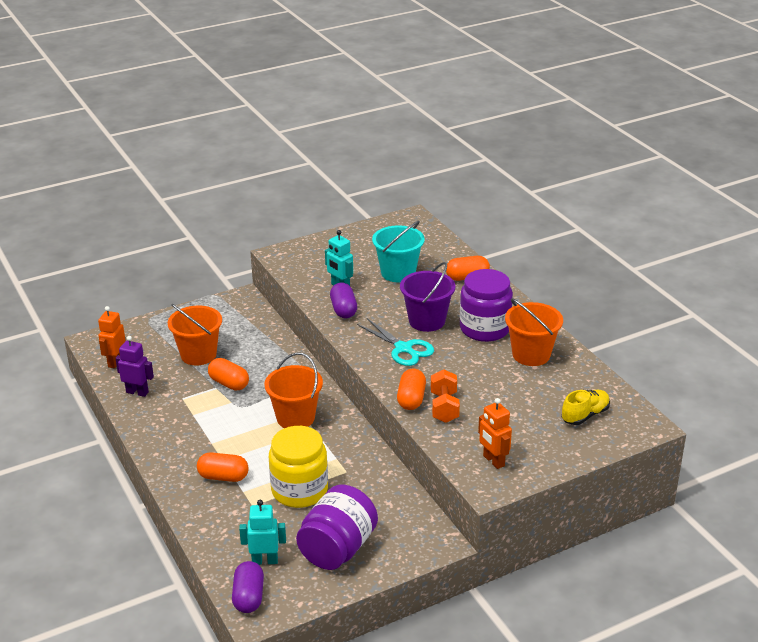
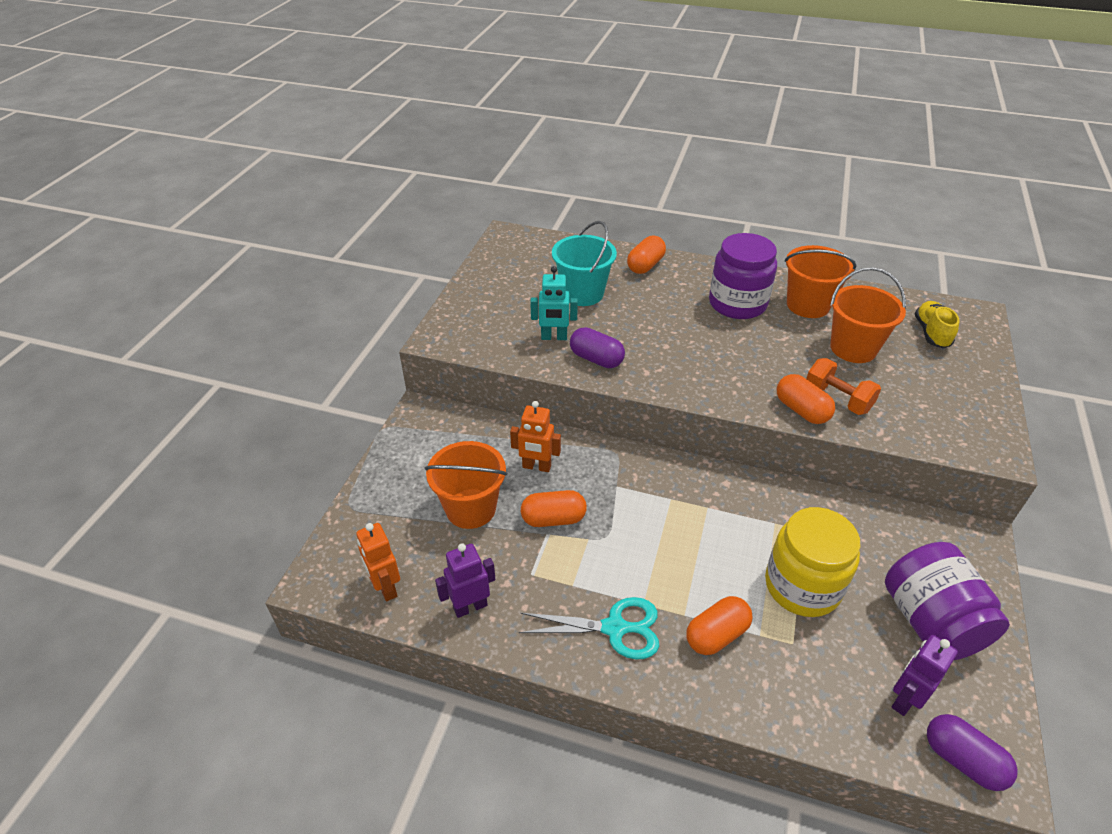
camera: 45 degrees left, 10 degrees up
turquoise robot [239,500,286,565] -> purple robot [892,635,958,716]
orange bucket [264,352,323,428] -> orange bucket moved to [830,267,906,363]
turquoise scissors [357,318,434,366] -> turquoise scissors moved to [519,597,659,659]
purple bucket [400,262,455,332] -> none
orange robot [478,398,512,469] -> orange robot moved to [510,401,561,472]

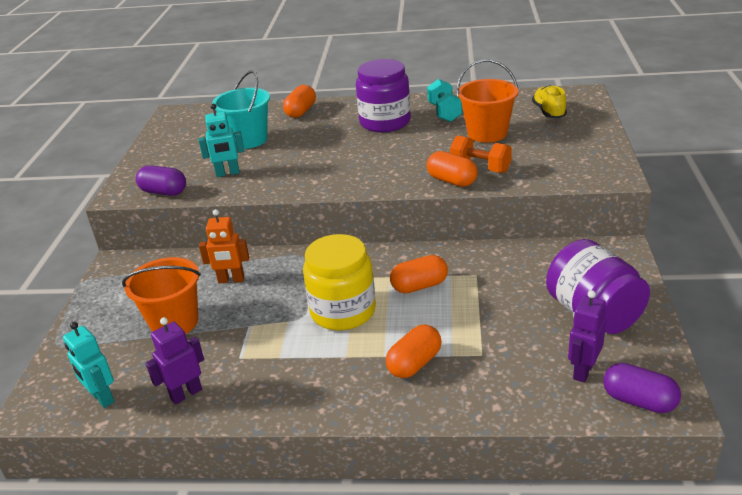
camera: 10 degrees left, 10 degrees down
orange robot [356,523,400,601] -> turquoise robot [63,322,115,408]
turquoise scissors [519,597,659,659] -> none
orange capsule [521,490,587,527] -> orange capsule moved to [390,255,448,293]
purple capsule [570,327,625,368] -> purple capsule moved to [136,165,186,196]
yellow jar [765,507,860,617] -> yellow jar moved to [303,234,376,331]
orange bucket [785,245,856,318] -> turquoise dumbbell [427,79,462,122]

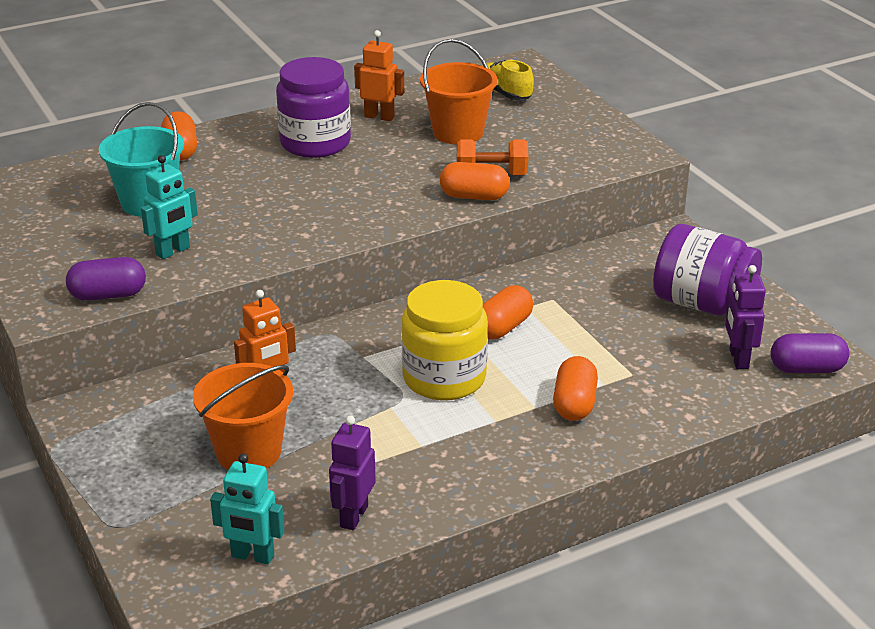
camera: 35 degrees left, 0 degrees up
turquoise dumbbell [427,79,462,122] -> orange robot [354,30,404,121]

